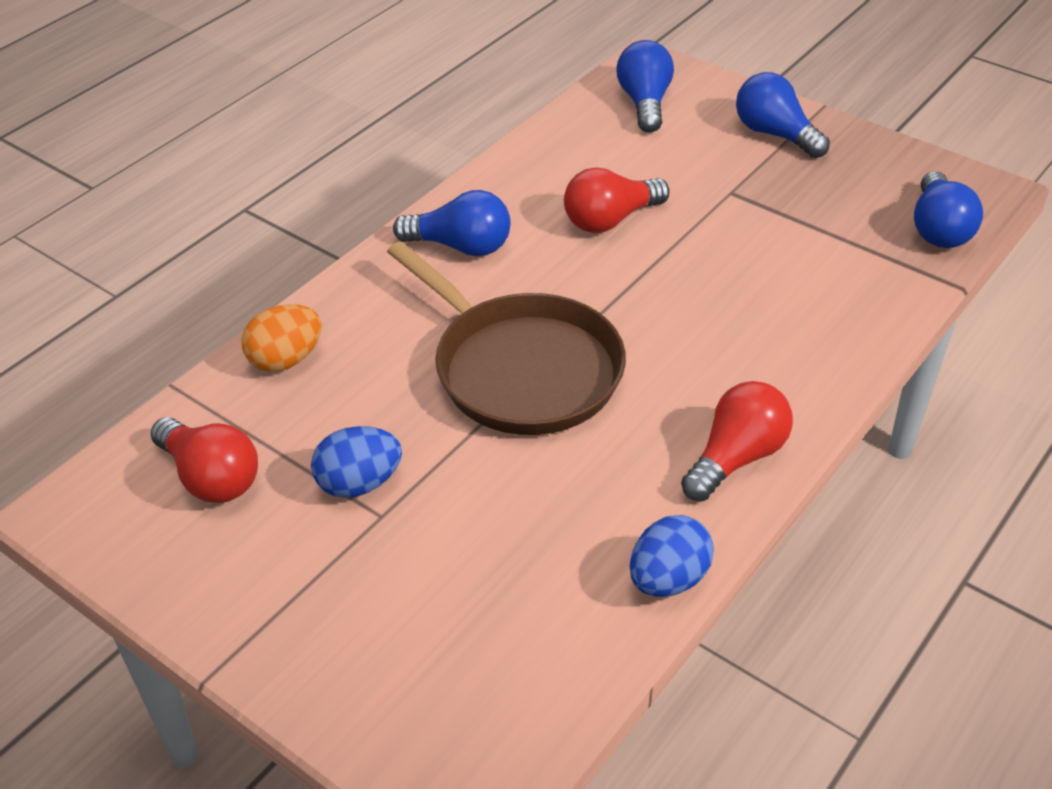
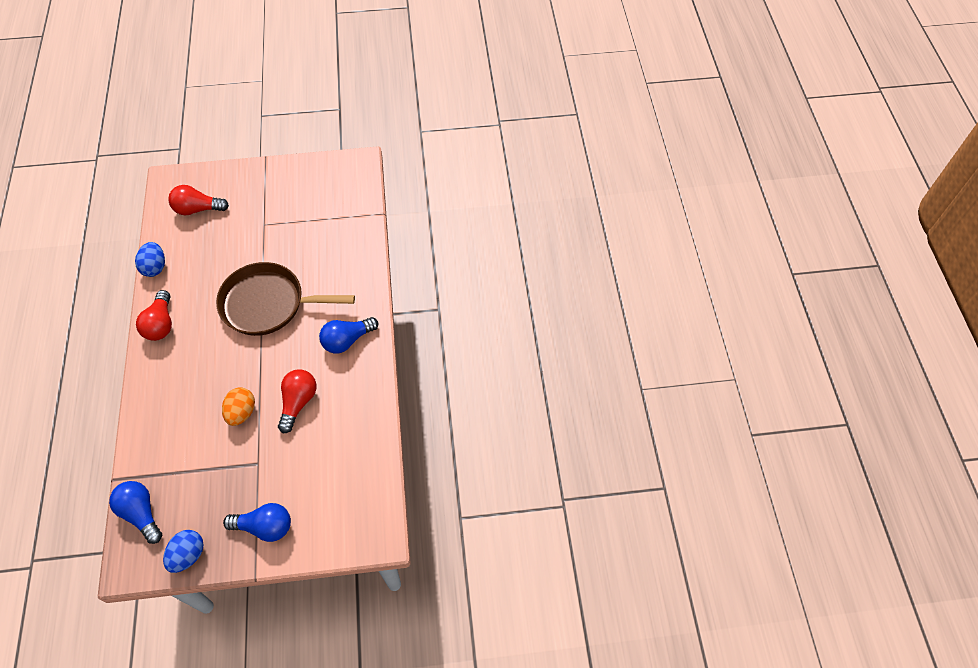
camera: 135 degrees right, 15 degrees up
red light bulb [151,417,258,503] -> red light bulb moved to [168,185,229,215]
orange egg [242,304,321,372] -> orange egg moved to [222,387,255,426]
blue egg [311,426,402,498] -> blue egg moved to [163,530,204,573]
blue light bulb [617,40,674,132] -> none

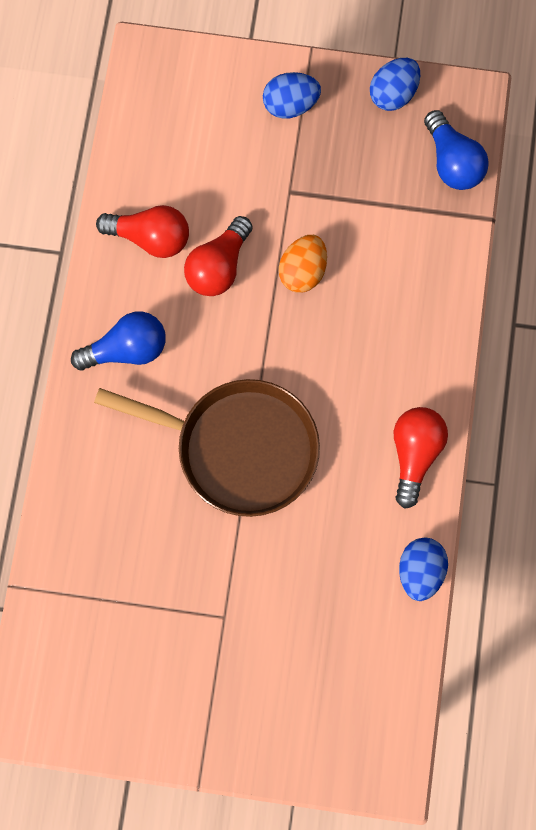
camera: 165 degrees left, 15 degrees up
red light bulb [168,185,229,215] -> red light bulb moved to [96,205,189,258]
blue light bulb [223,503,291,542] -> blue egg [263,72,321,119]

